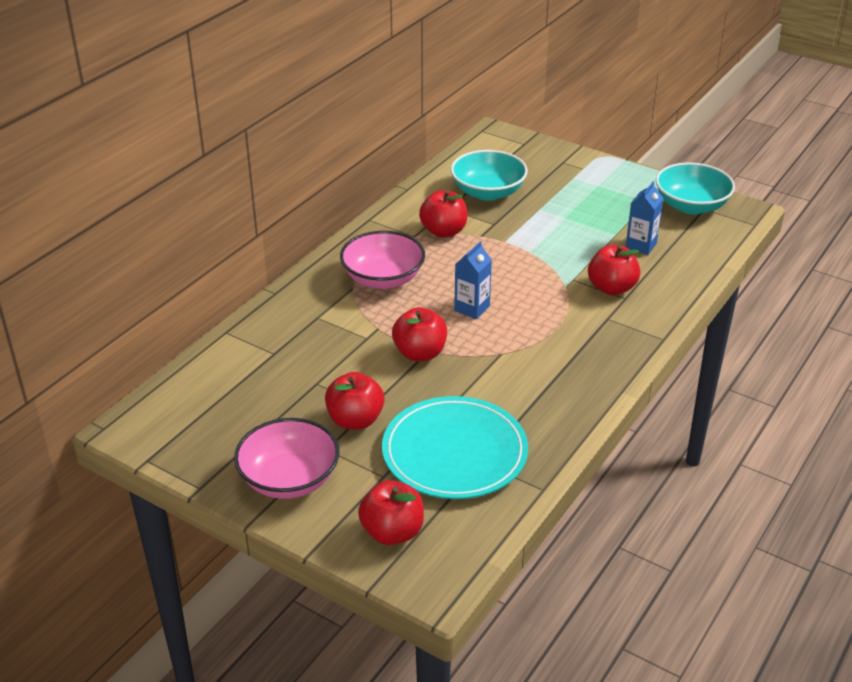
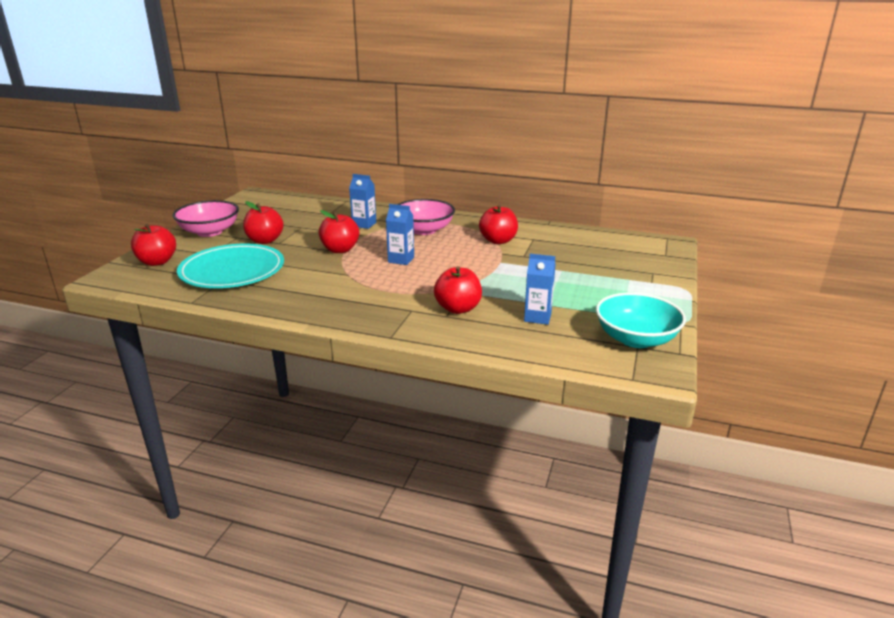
camera: 75 degrees right, 10 degrees down
turquoise bowl [451,150,528,201] -> none
none -> blue carton [349,174,376,229]

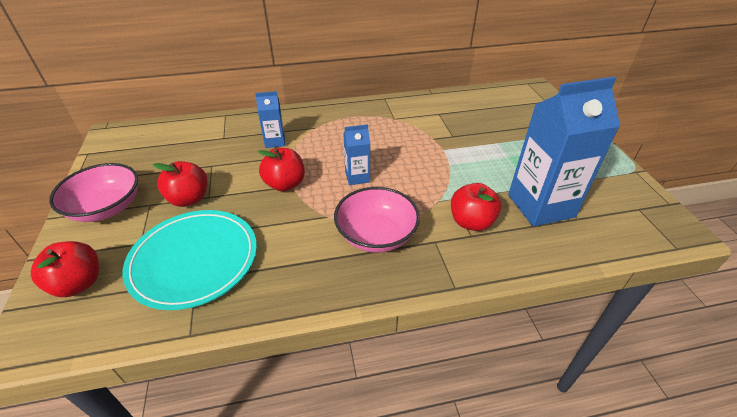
camera: 30 degrees left, 15 degrees up
pink bowl [397,199,455,235] -> pink bowl moved to [334,187,420,253]
red apple [479,204,518,244] -> none
blue carton [524,254,555,325] -> blue carton [508,76,620,227], size x2.09
turquoise bowl [596,293,686,348] -> none

